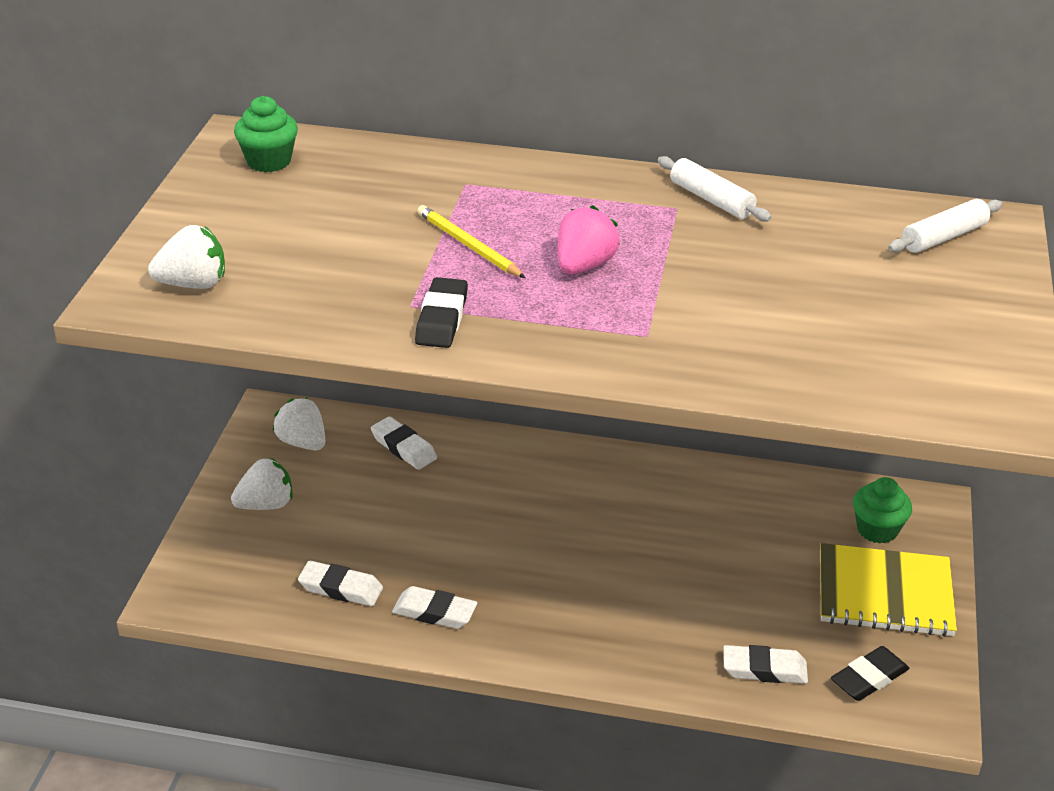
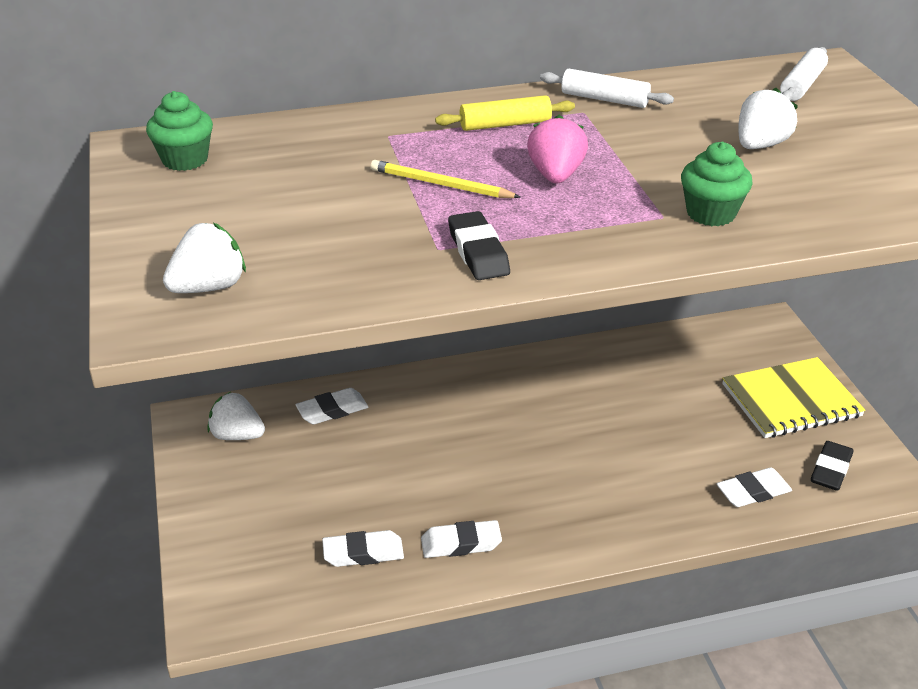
camera: 25 degrees left, 0 degrees up
white strawberry [231,457,293,510] -> white strawberry moved to [738,88,798,149]
white eraser [371,416,437,470] -> white eraser turned 45 degrees counterclockwise [296,388,368,424]
green cupcake [853,477,912,544] -> green cupcake moved to [681,142,753,226]
none -> yellow rolling pin [435,95,575,131]

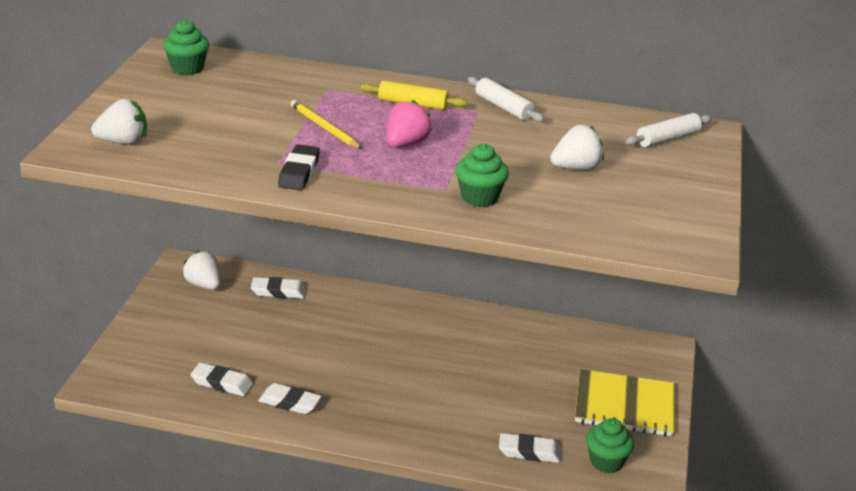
camera: 25 degrees right, 5 degrees down
black eraser [811,441,853,491] -> green cupcake [586,418,634,473]

